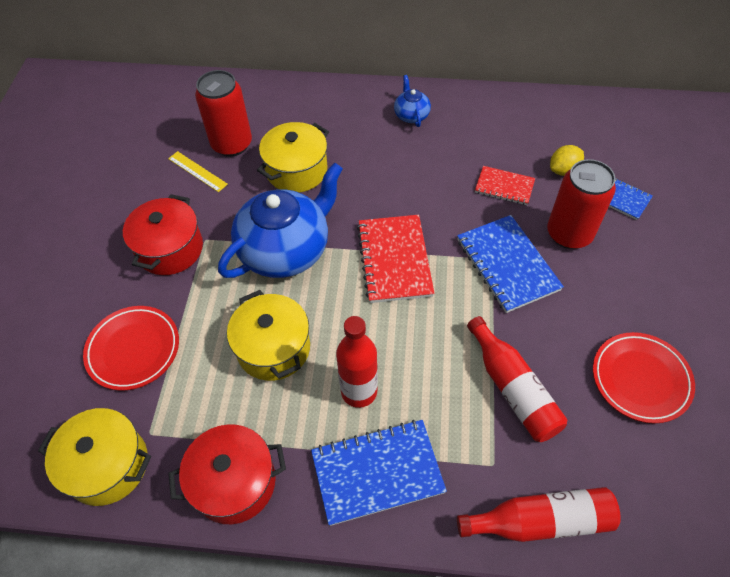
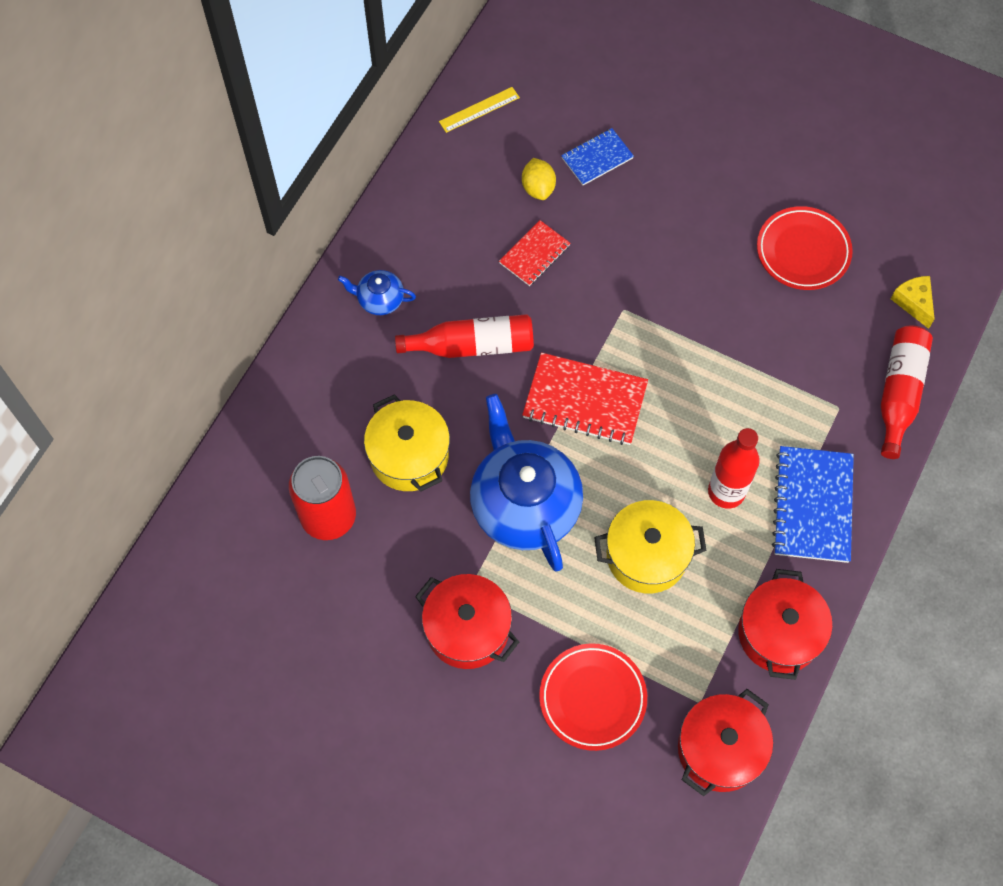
camera: 70 degrees left, 10 degrees up
yellow pot [38,408,151,506] -> red pot [678,689,773,796]
yellow ruler [168,151,228,192] -> yellow ruler moved to [439,87,520,133]
blue notebook [457,215,564,313] -> none
red bottle [467,316,568,442] -> red bottle moved to [395,314,534,358]
red can [547,159,616,249] -> none
none -> yellow cheese [891,276,935,329]

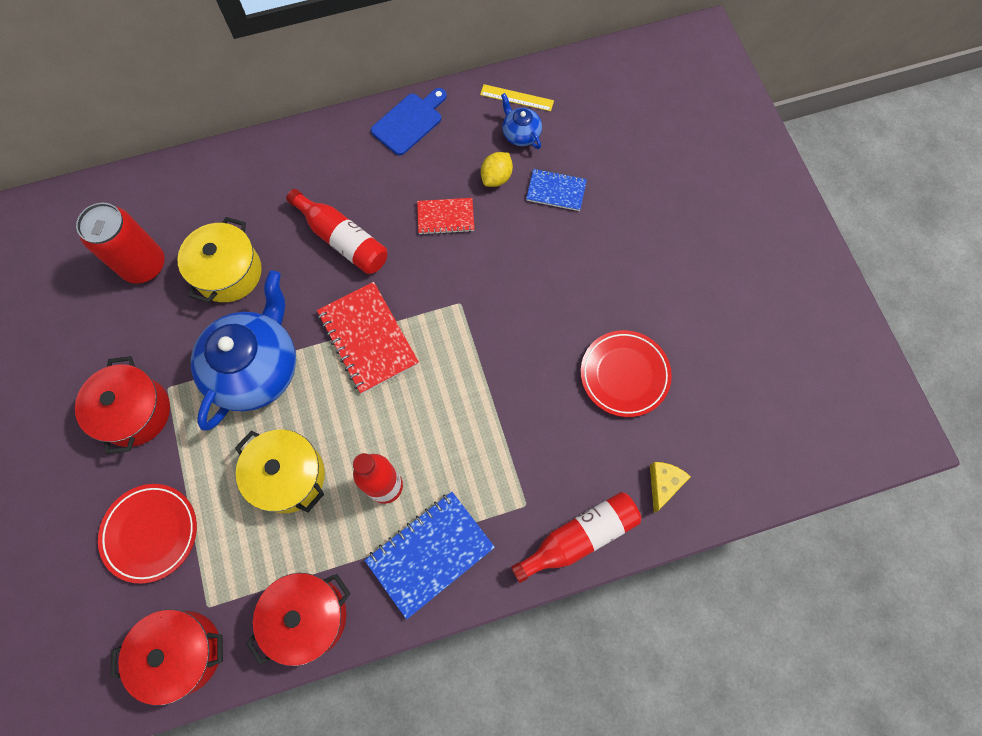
camera: 45 degrees right, 5 degrees up
blue teapot [338,270,416,315] -> blue teapot moved to [501,93,542,149]
none -> blue cutting board [371,88,447,155]

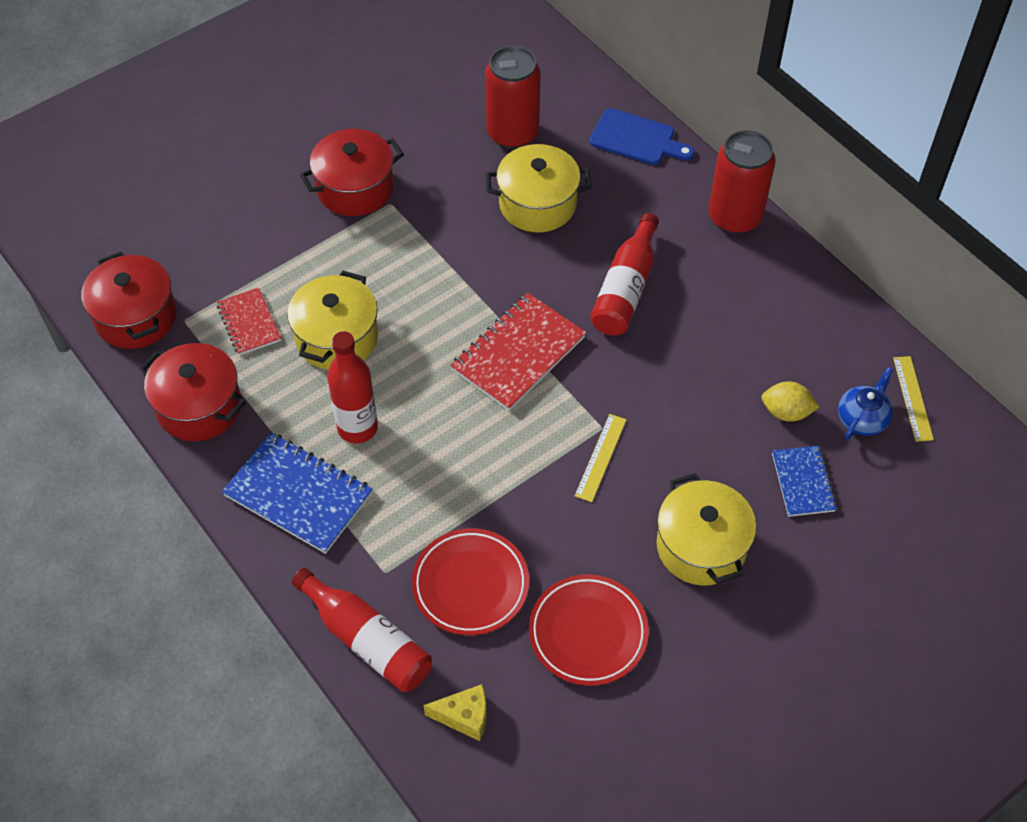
camera: 70 degrees right, 15 degrees down
red plate [98,484,197,584] -> red plate moved to [412,528,529,635]
blue teapot [191,270,296,431] -> none
blue cutting board [371,88,447,155] -> blue cutting board moved to [590,108,695,165]
red notebook [417,198,474,235] -> red notebook moved to [217,288,281,355]
none -> yellow ruler [575,414,627,502]
none -> yellow pot [656,473,756,586]
none -> red can [709,130,776,234]

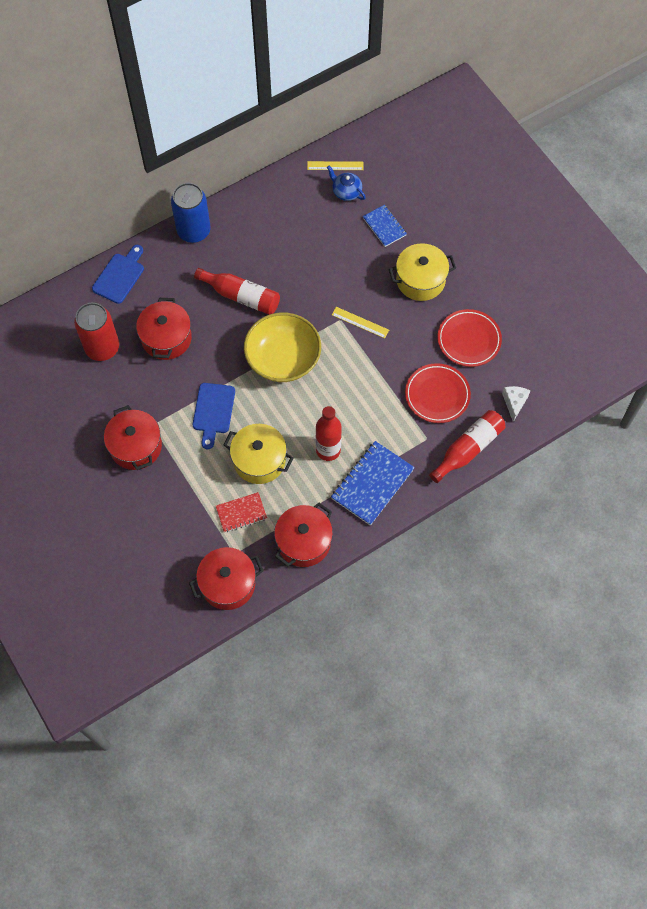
camera: 85 degrees left, 10 degrees up
yellow cheese [424,684,487,741] -> white cheese [502,386,530,422]
red notebook [450,293,586,411] -> yellow bowl [244,312,321,382]
yellow pot [486,144,591,232] -> red pot [136,298,192,360]
red can [709,130,776,234] -> blue can [171,183,211,243]
yellow lemon [761,381,819,422] -> none
blue notebook [772,446,837,517] -> blue notebook turned 60 degrees clockwise [363,205,407,247]
none -> blue cutting board [193,383,235,449]

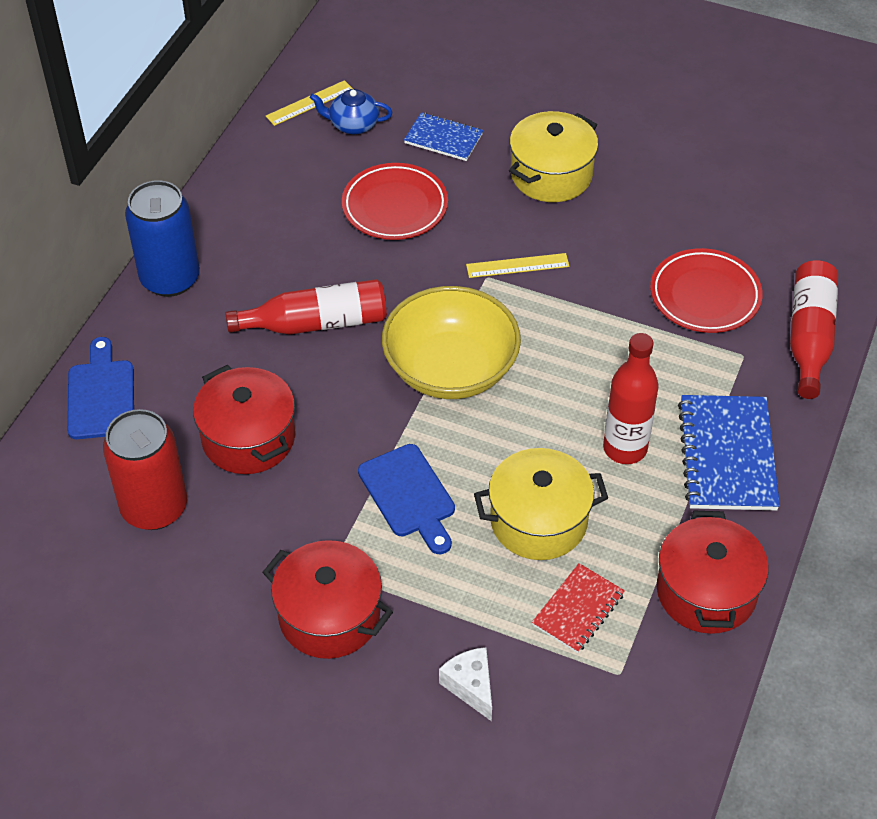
camera: 35 degrees left, 15 degrees down
red pot [189,547,263,610] -> none
red plate [437,309,502,367] -> red plate moved to [342,163,448,240]
white cheese [502,386,530,422] -> white cheese moved to [439,647,492,721]

